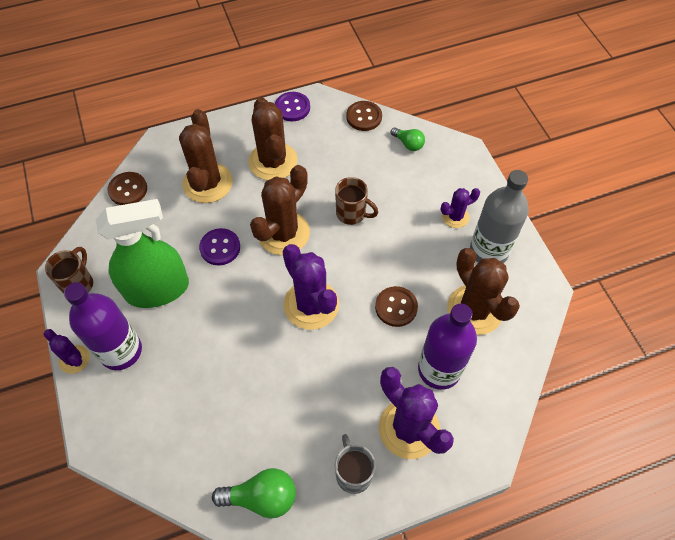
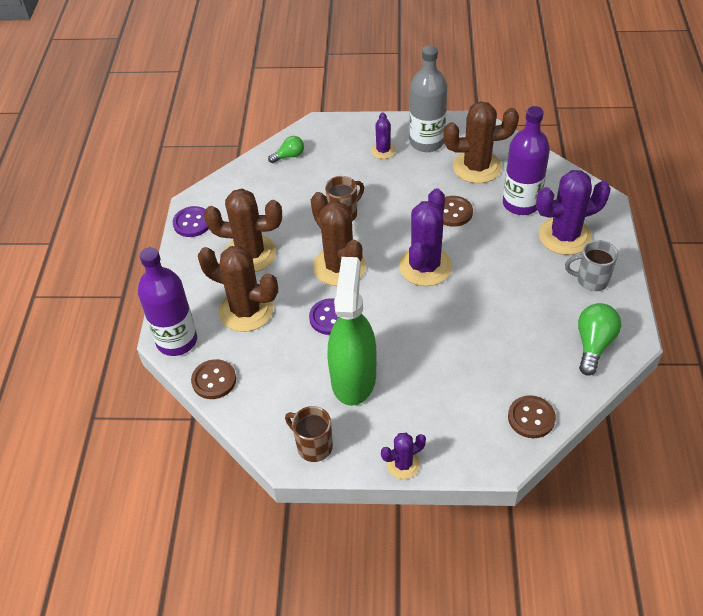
camera: 65 degrees left, 10 degrees down
purple bottle [64,282,142,370] -> purple bottle moved to [138,247,197,356]
purple cactus [282,244,339,330] -> purple cactus turned 60 degrees counterclockwise [399,188,453,286]
brown button [346,101,382,131] -> brown button moved to [508,395,556,438]

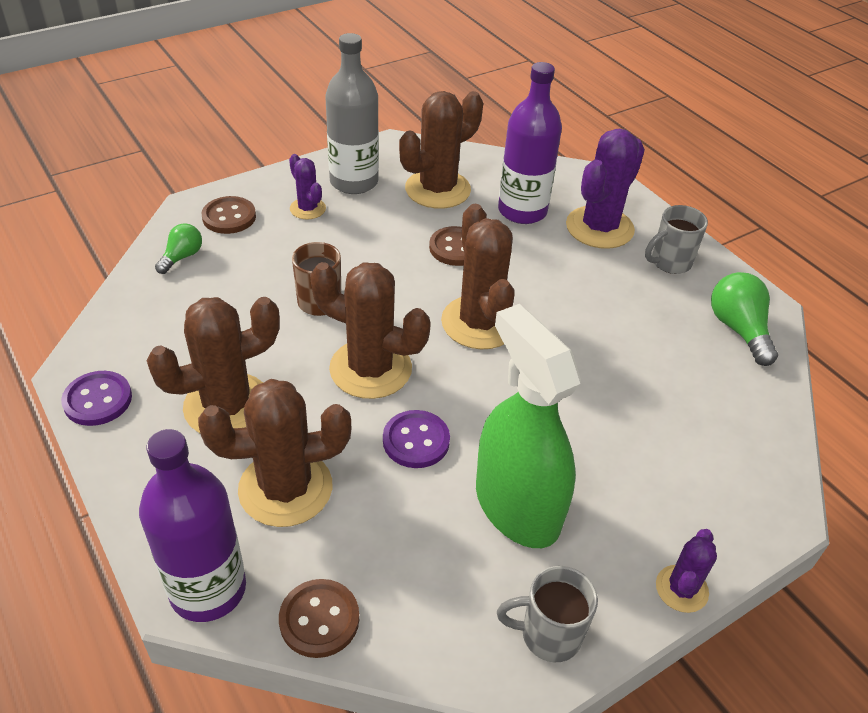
camera: 40 degrees left, 5 degrees down
brown mug [285,406,333,462] -> grey mug [497,566,598,662]
purple cactus [399,188,453,286] -> brown cactus [441,204,514,349]
brown button [508,395,556,438] -> brown button moved to [202,196,256,234]

